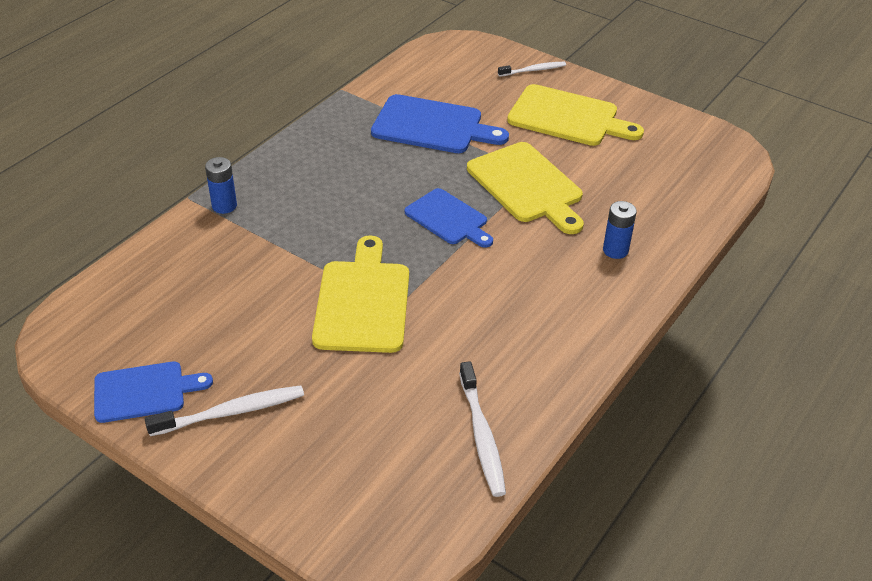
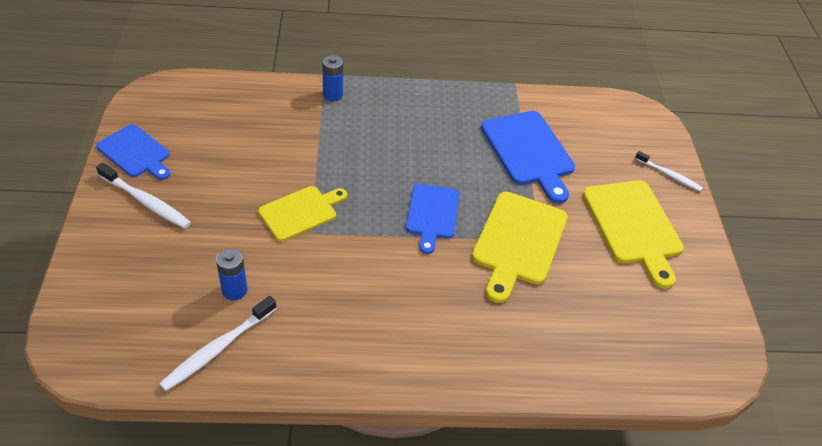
camera: 50 degrees right, 5 degrees up
yellow cutting board [312,235,409,353] -> yellow cutting board [258,186,347,241], size x0.66
blue battery [603,201,637,259] -> blue battery moved to [216,248,248,300]

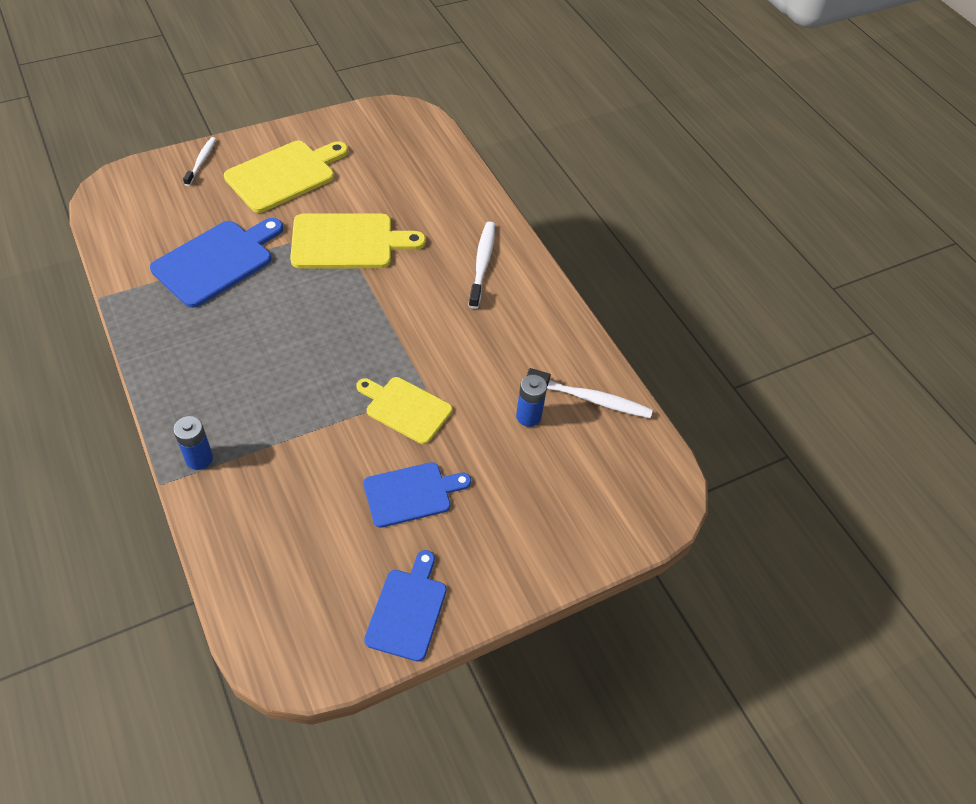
camera: 115 degrees left, 5 degrees up
white toothbrush [96,162,191,229] -> white toothbrush moved to [468,222,495,309]
blue cutting board [406,183,460,254] -> blue cutting board moved to [363,462,471,528]

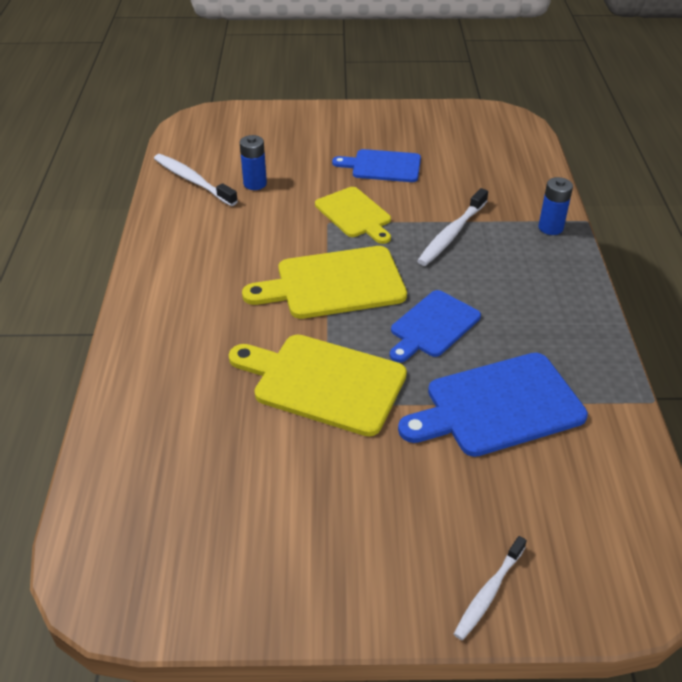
camera: 150 degrees left, 10 degrees down
yellow cutting board [224,141,348,213] -> yellow cutting board moved to [242,246,407,319]
blue cutting board [364,550,447,662] -> blue cutting board moved to [390,290,481,363]
white toothbrush [468,222,495,309] -> white toothbrush moved to [417,188,488,266]

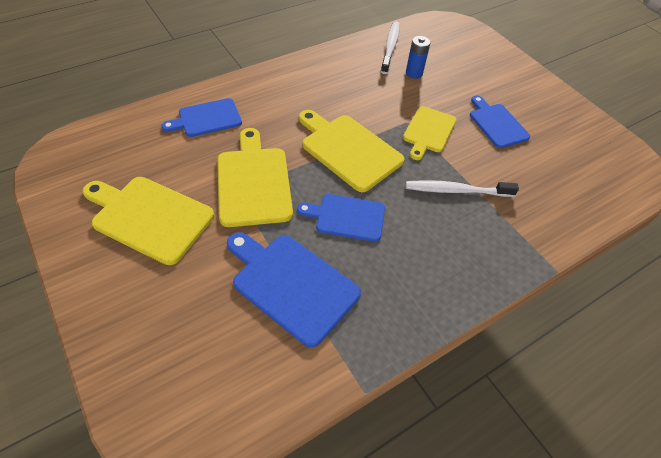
camera: 55 degrees right, 10 degrees up
white toothbrush [454,536,527,640] -> none
blue battery [539,177,573,235] -> none
none -> yellow cutting board [82,177,214,265]
none -> blue cutting board [162,98,242,137]

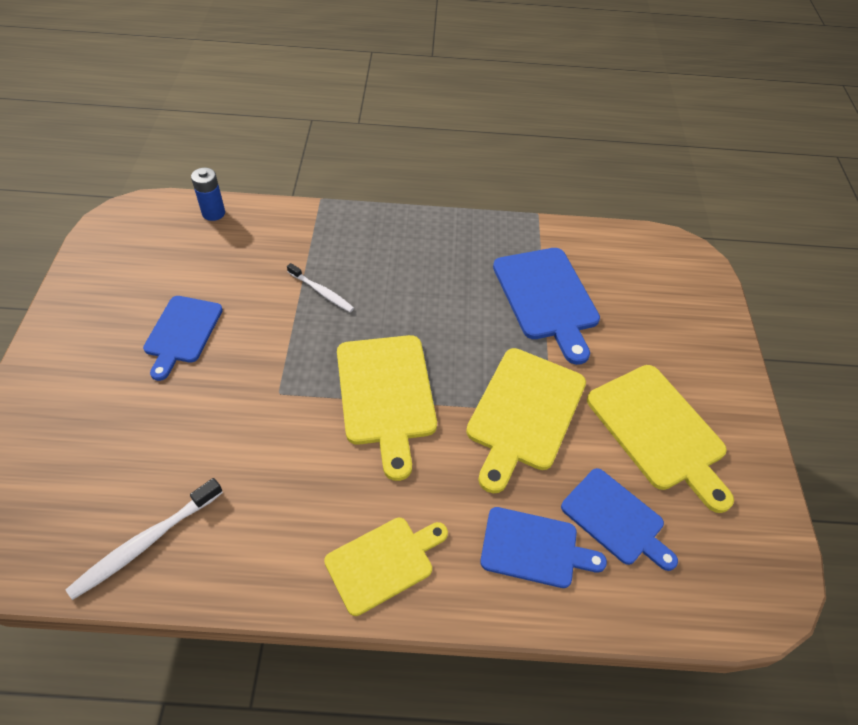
camera: 145 degrees left, 0 degrees up
blue cutting board [297,194,385,242] -> blue cutting board moved to [561,468,678,571]
yellow cutting board [403,106,456,160] -> yellow cutting board moved to [324,518,448,616]
blue battery [406,36,431,79] -> blue battery moved to [191,168,225,221]
white toothbrush [406,180,519,197] -> white toothbrush [287,263,354,312], size x0.66

